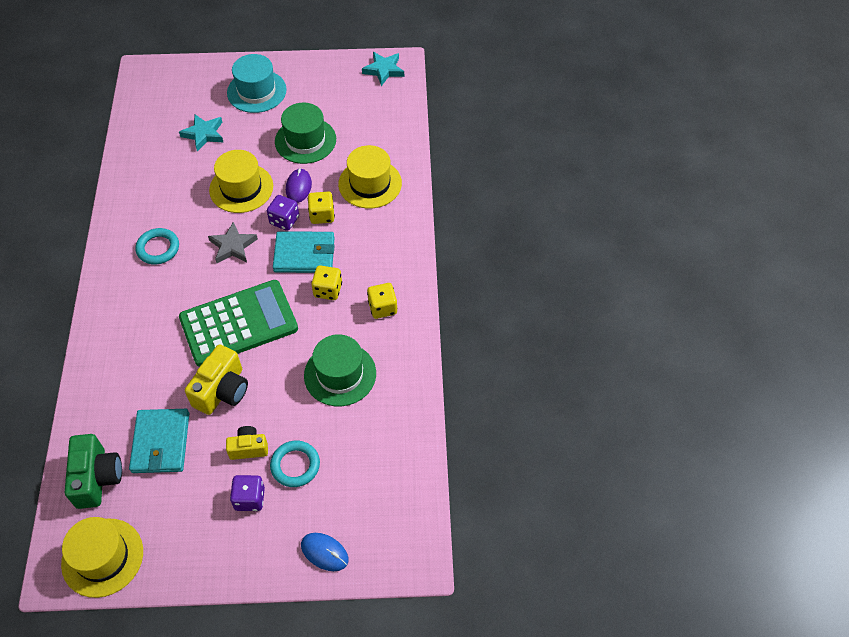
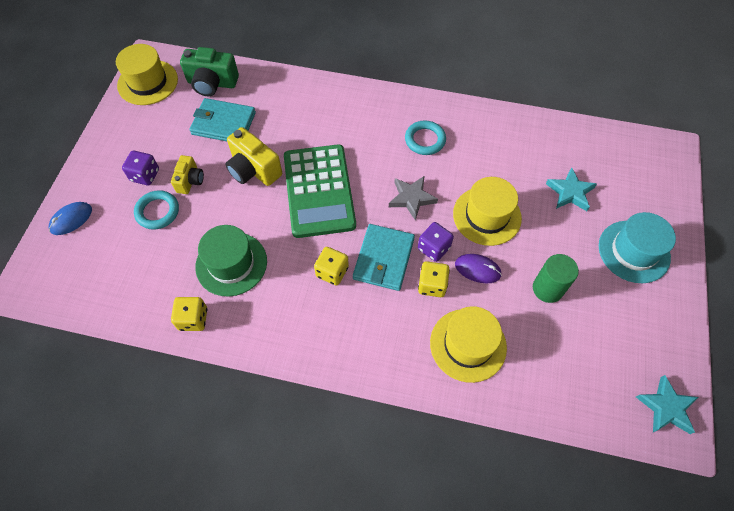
camera: 105 degrees right, 5 degrees up
green hat [275,103,336,164] -> green cylinder [533,254,579,303]
yellow dice [367,283,398,319] -> yellow dice moved to [171,297,207,331]

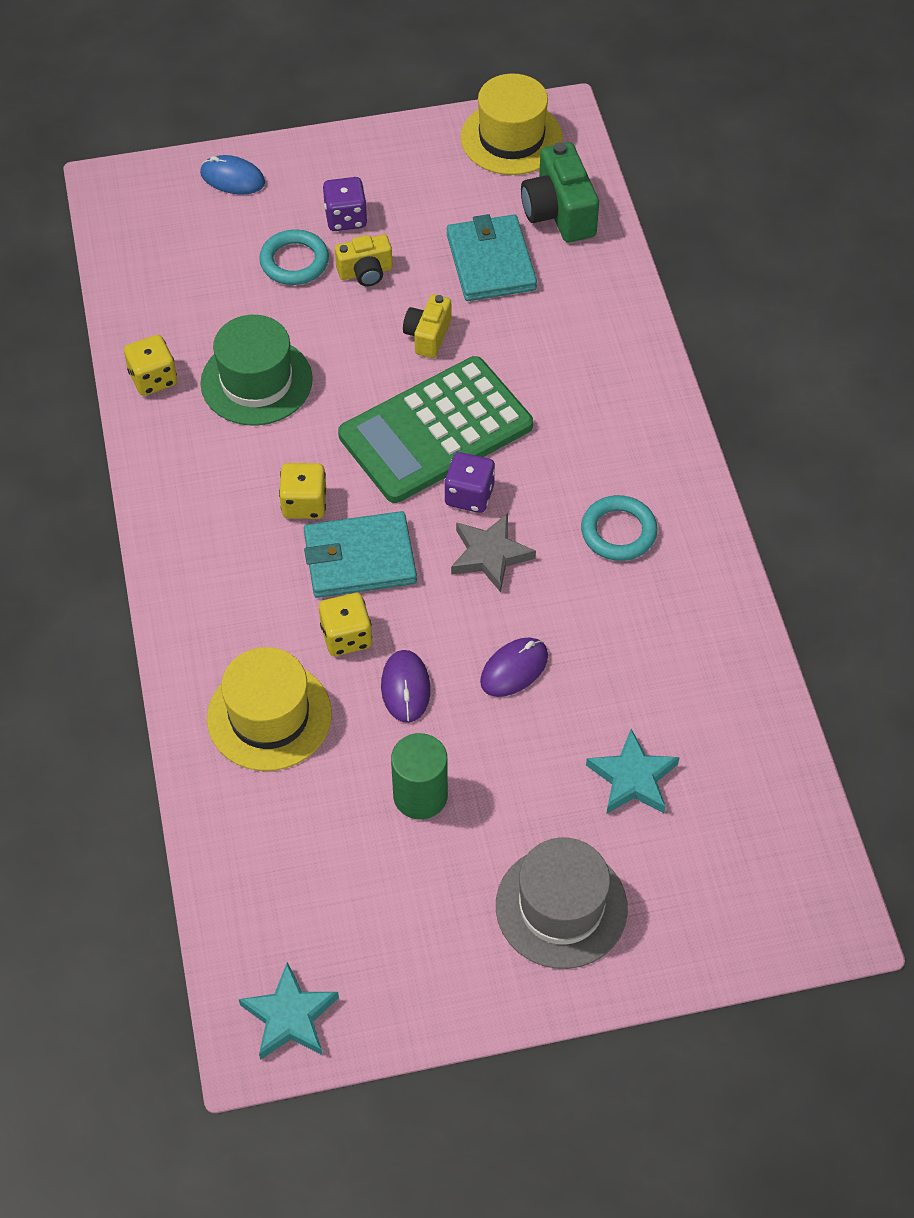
camera: 65 degrees right, 5 degrees down
yellow camera [225,127,282,186] -> yellow camera [403,294,451,358], size x0.61
purple dice [418,222,454,262] -> purple dice moved to [444,452,495,513]
yellow hat [453,177,522,246] -> purple mouse [480,637,548,697]
turquoise hat [599,212,676,283] -> grey hat [496,837,628,969]

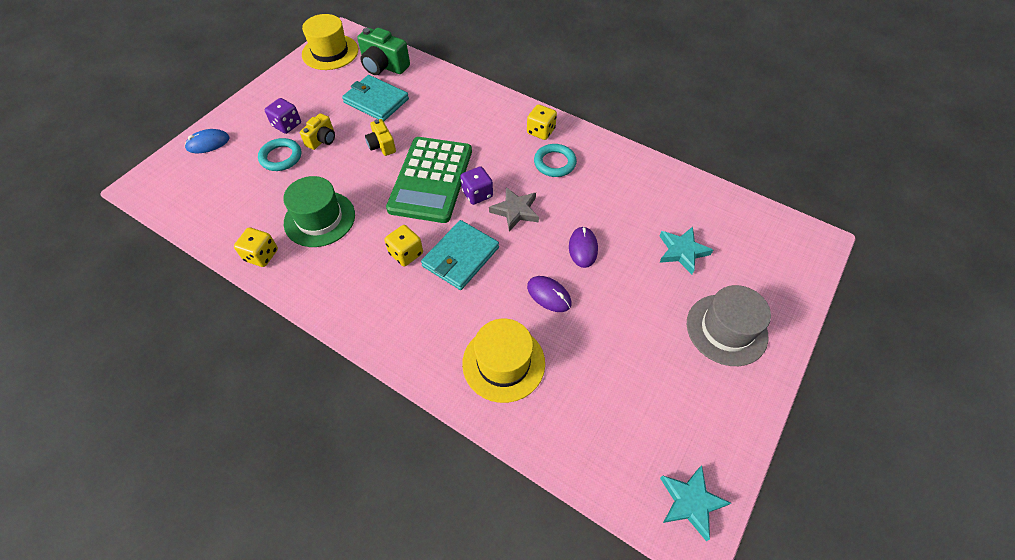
camera: 45 degrees left, 0 degrees up
yellow dice [319,593,372,656] -> yellow dice moved to [527,104,557,140]
green cylinder [391,733,448,819] -> none

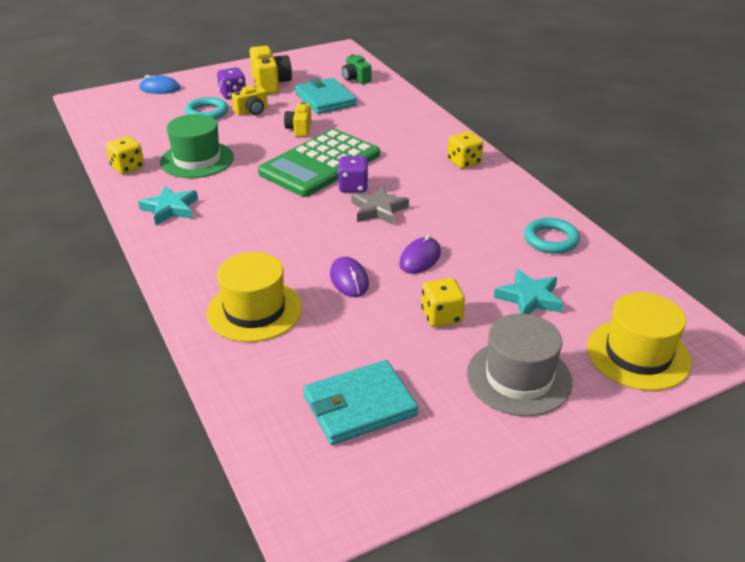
camera: 30 degrees right, 20 degrees down
yellow hat [302,14,358,70] -> yellow hat moved to [587,292,692,391]
green camera [357,28,410,75] -> green camera [342,54,371,84], size x0.61
yellow dice [384,225,423,267] -> yellow dice moved to [421,278,465,327]
turquoise wallet [421,220,499,290] -> turquoise wallet moved to [303,360,418,445]
turquoise ring [534,144,577,177] -> turquoise ring moved to [524,218,580,254]
turquoise star [660,466,731,541] -> turquoise star moved to [138,186,198,225]
none -> yellow camera [249,46,292,95]

